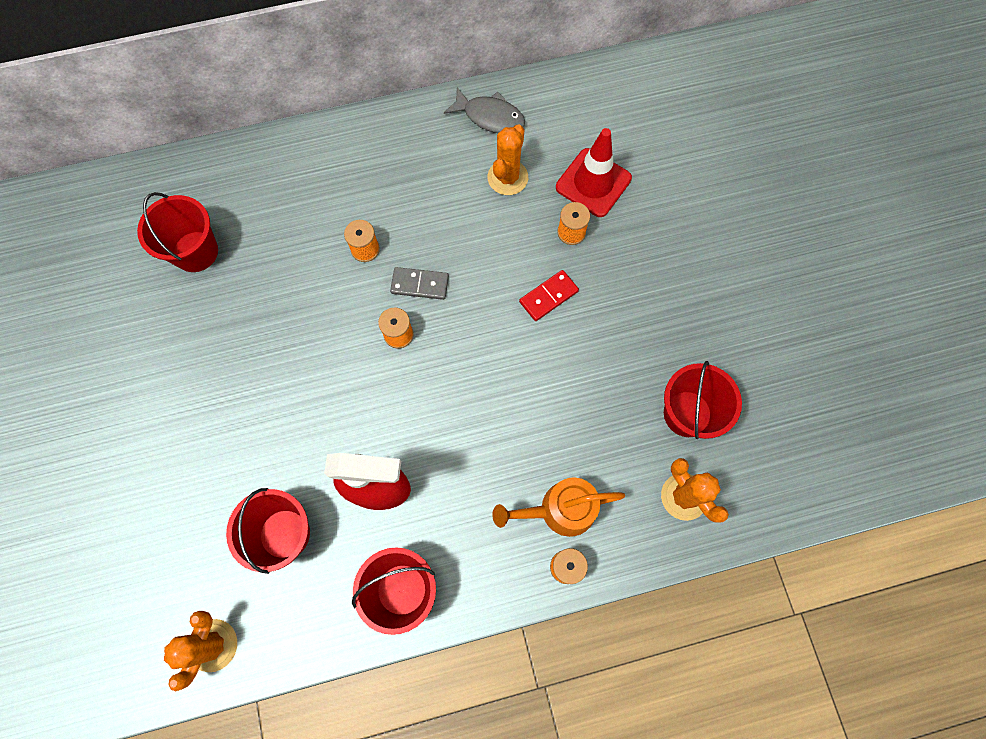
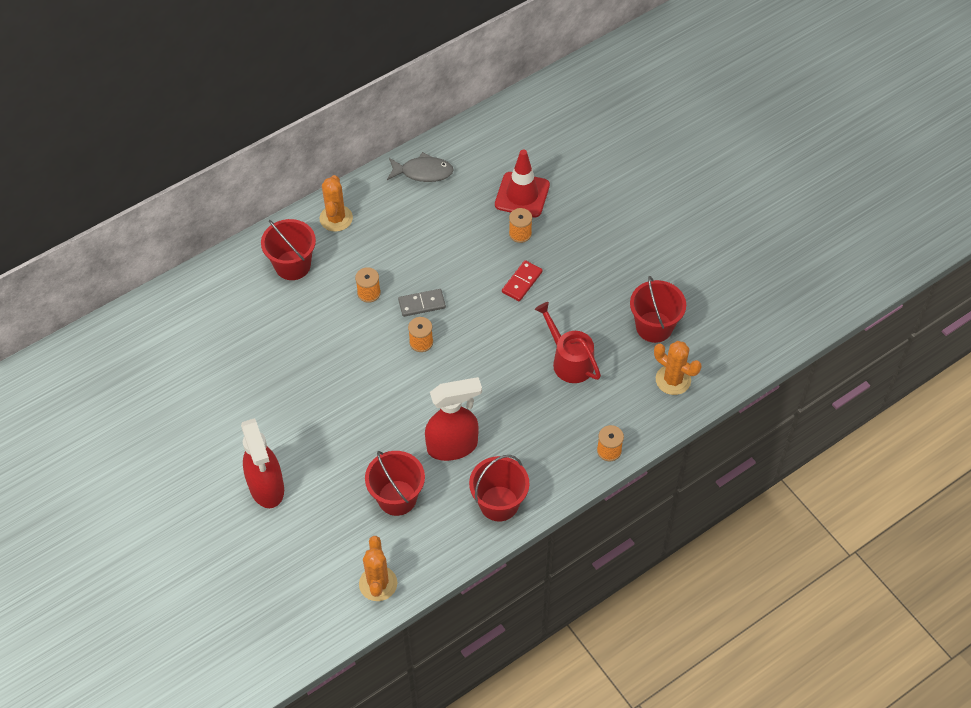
camera: 20 degrees left, 15 degrees down
red bucket [137,192,218,272] -> red bucket moved to [261,219,316,280]
orange cactus [488,124,528,195] -> orange cactus moved to [320,175,353,232]
orange watering can [492,477,625,537] -> none
none -> red spray bottle [241,418,284,508]
none -> red watering can [535,302,601,383]

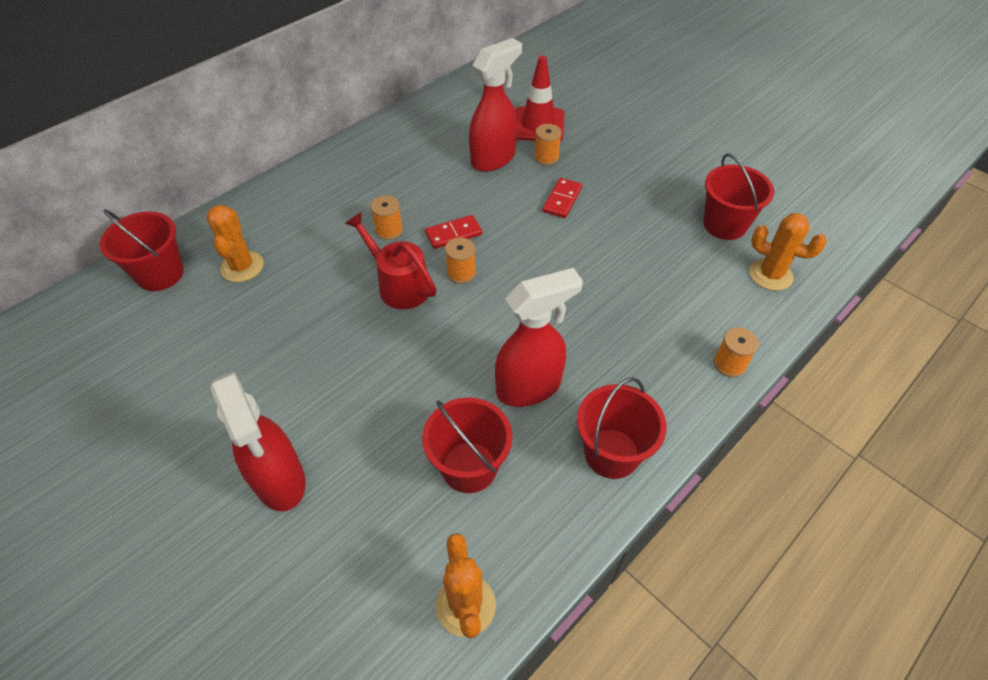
camera: 10 degrees left, 5 degrees down
red bucket [261,219,316,280] -> red bucket moved to [100,209,184,291]
orange cactus [320,175,353,232] -> orange cactus moved to [206,205,264,282]
grey fish [387,152,454,182] -> none
grey domino [398,289,446,317] -> red domino [425,215,482,249]
red watering can [535,302,601,383] -> red watering can moved to [345,212,437,309]
none -> red spray bottle [469,38,522,172]

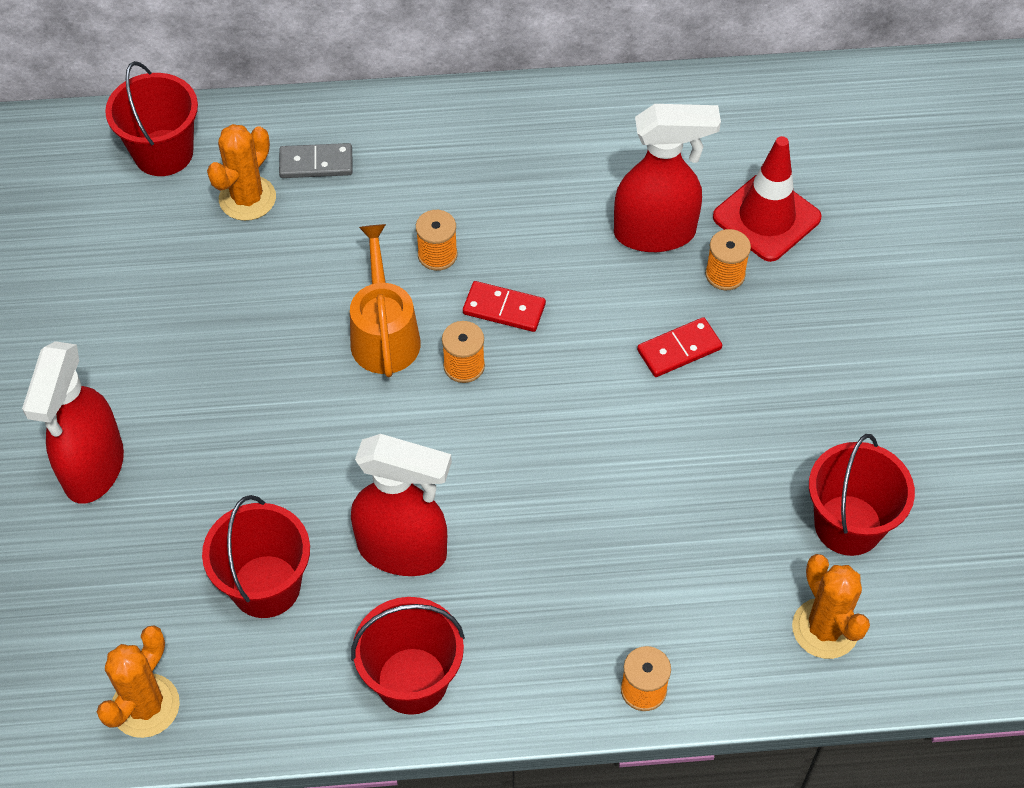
camera: 40 degrees right, 5 degrees up
red watering can [345,212,437,309] -> orange watering can [350,224,421,377]
none -> grey domino [279,143,353,178]

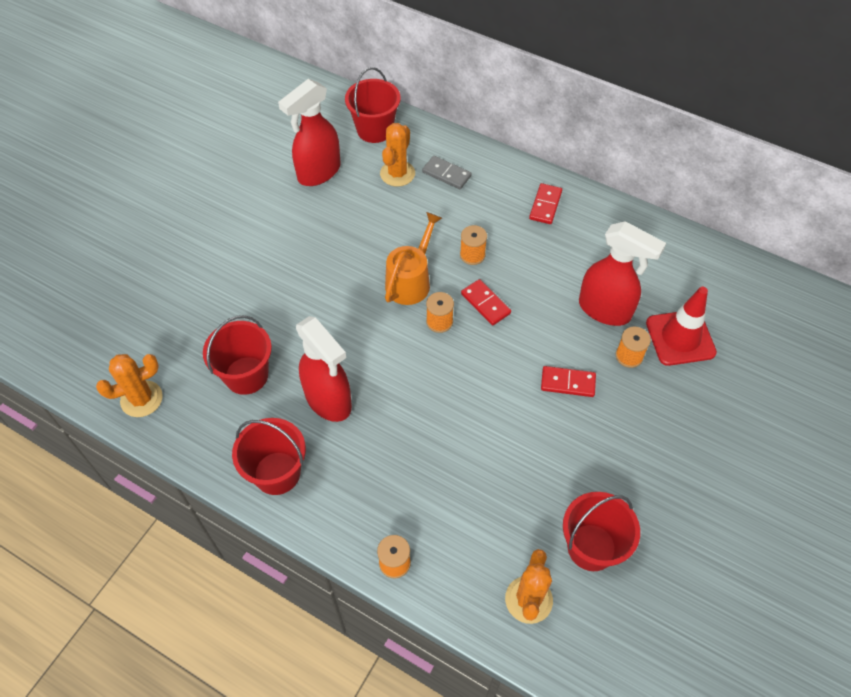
camera: 35 degrees right, 0 degrees up
red spray bottle [22,341,124,504] -> red spray bottle moved to [278,79,340,186]
orange cactus [207,124,276,221] -> orange cactus turned 45 degrees counterclockwise [380,123,415,187]
none -> red domino [529,183,562,224]

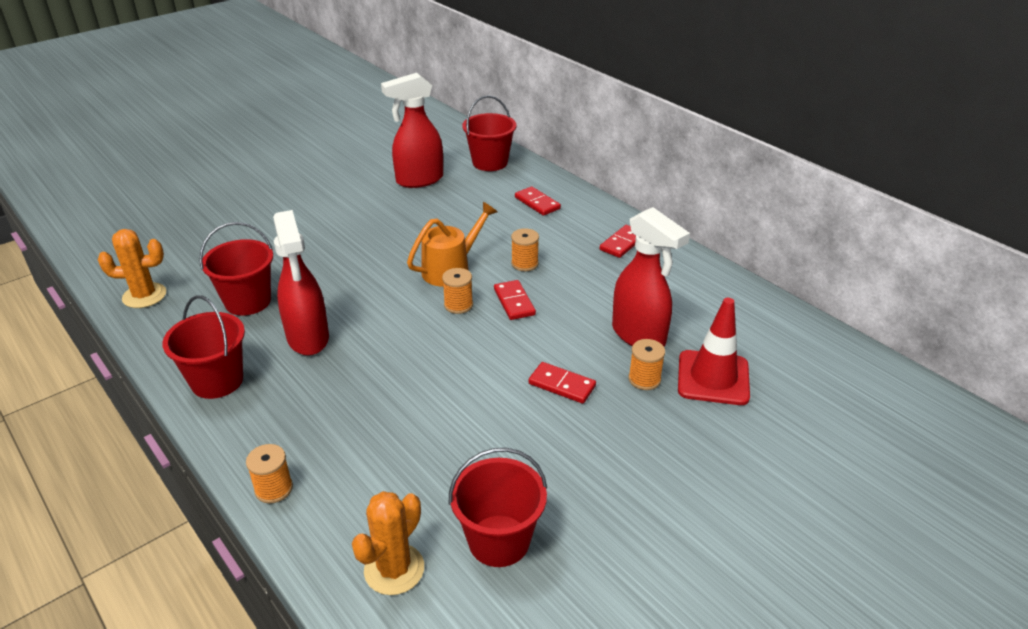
camera: 20 degrees right, 20 degrees down
orange cactus [380,123,415,187] -> none
grey domino [422,156,472,189] -> red domino [515,186,561,216]

